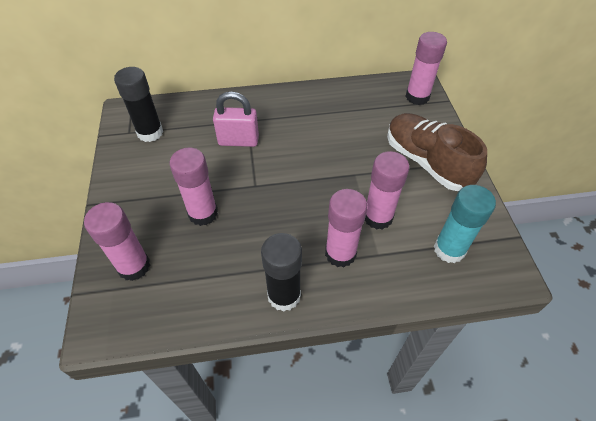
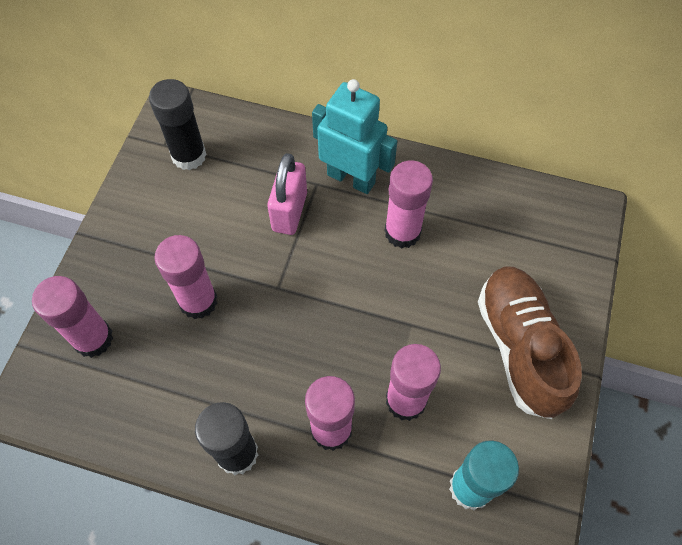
camera: 25 degrees right, 10 degrees up
pink padlock [213,91,259,147] -> pink padlock turned 75 degrees clockwise [267,153,307,235]
pink glue stick [405,32,447,105] -> pink glue stick moved to [384,160,433,248]
none -> turquoise robot [312,79,397,194]

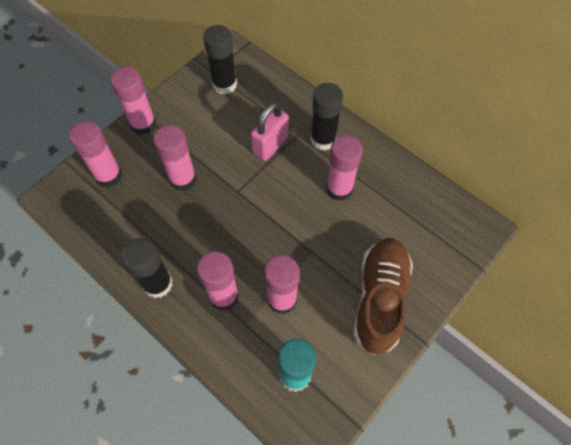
camera: 25 degrees right, 0 degrees up
turquoise robot [312,79,397,194] -> black glue stick [310,83,343,150]
none -> pink glue stick [111,67,156,135]

